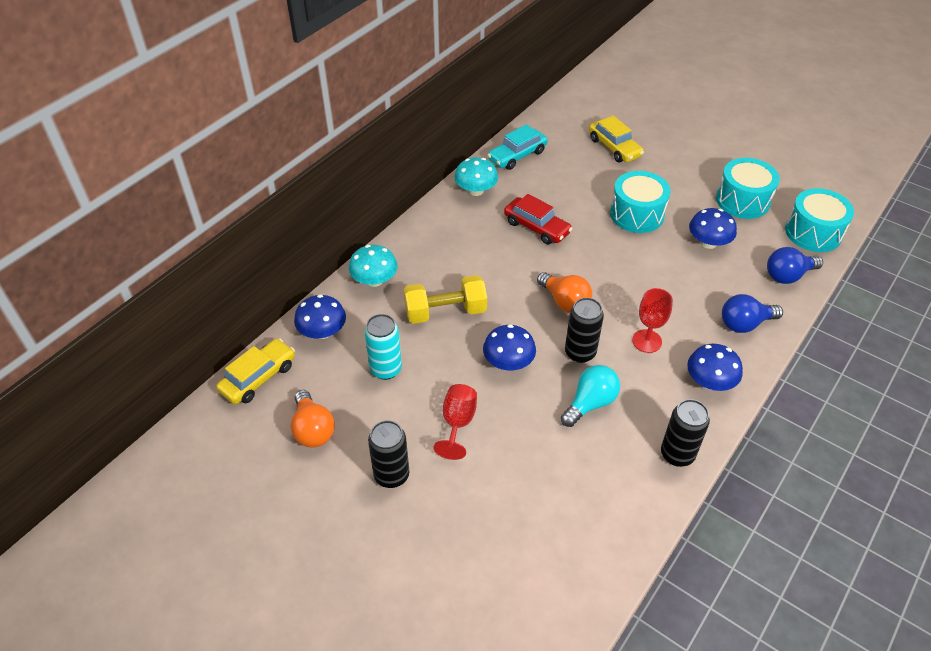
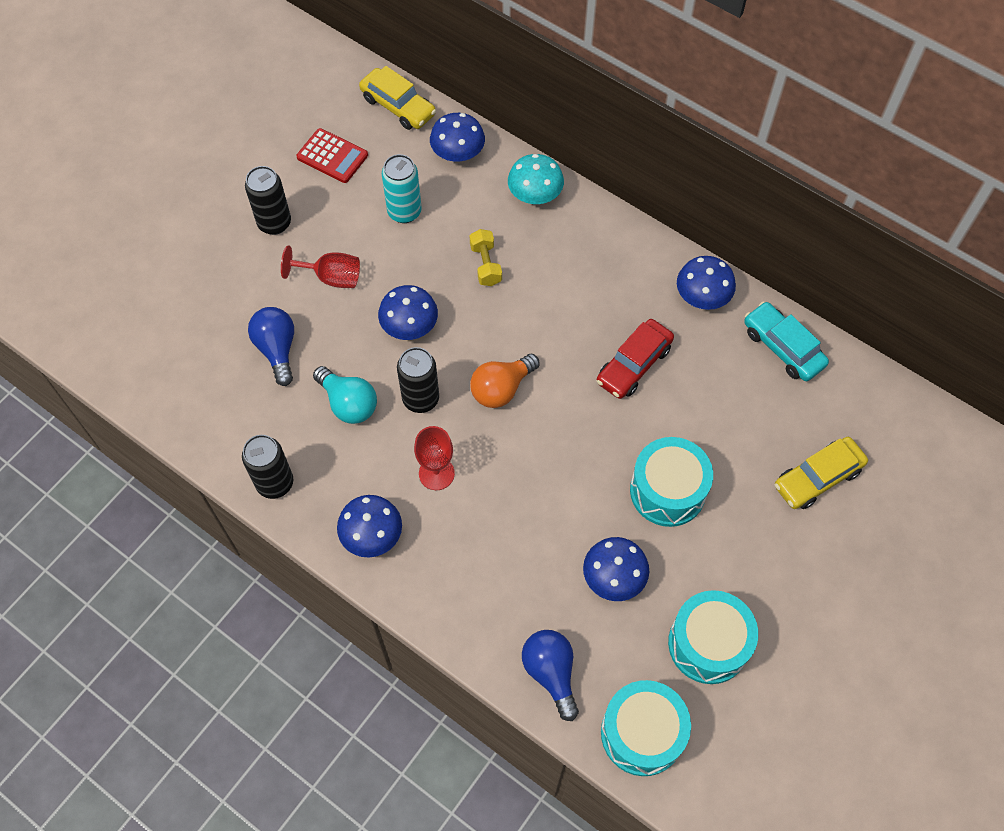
camera: 90 degrees right, 15 degrees up
orange light bulb [291,390,335,448] -> red calculator [296,128,368,183]
yellow dumbbell [403,275,487,324] -> yellow dumbbell [470,229,502,286], size x0.60
turquoise mushroom [454,157,498,196] -> blue mushroom [677,256,736,310]
blue light bulb [722,294,783,333] -> blue light bulb moved to [248,307,294,386]

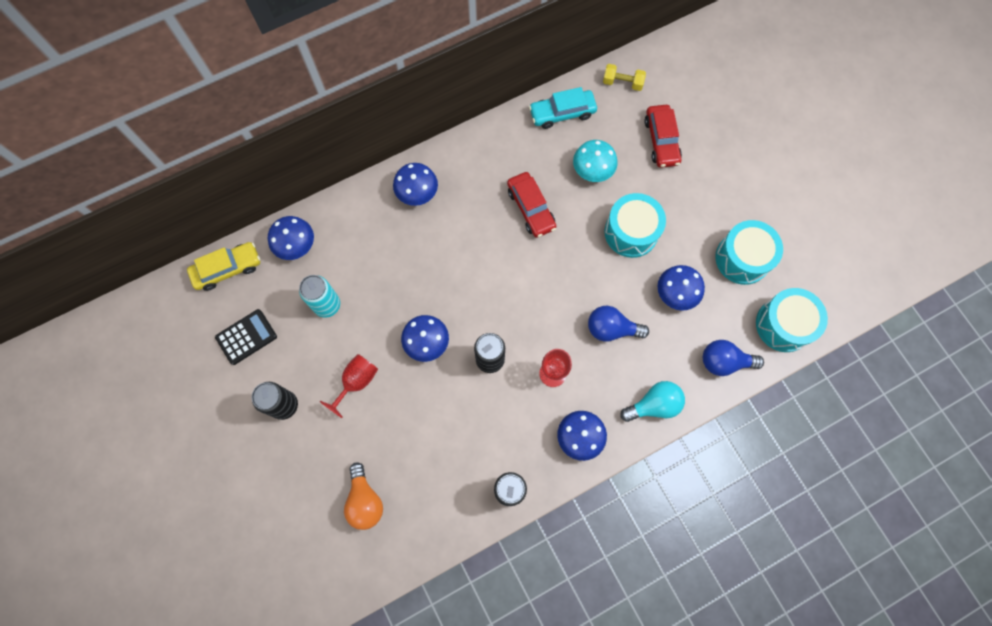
camera: 65 degrees left, 10 degrees up
blue light bulb [248,307,294,386] -> blue light bulb moved to [588,305,649,342]
red calculator [296,128,368,183] -> black calculator [215,309,277,365]
turquoise light bulb [313,366,377,424] -> turquoise light bulb moved to [620,381,685,422]
yellow dumbbell [470,229,502,286] -> yellow dumbbell moved to [603,64,646,91]
orange light bulb [470,354,540,408] -> orange light bulb moved to [344,462,383,530]
turquoise mushroom [508,154,564,204] -> turquoise mushroom moved to [573,140,618,182]
blue mushroom [677,256,736,310] -> blue mushroom moved to [393,163,438,206]
yellow car [775,437,868,509] -> red car [644,105,682,168]

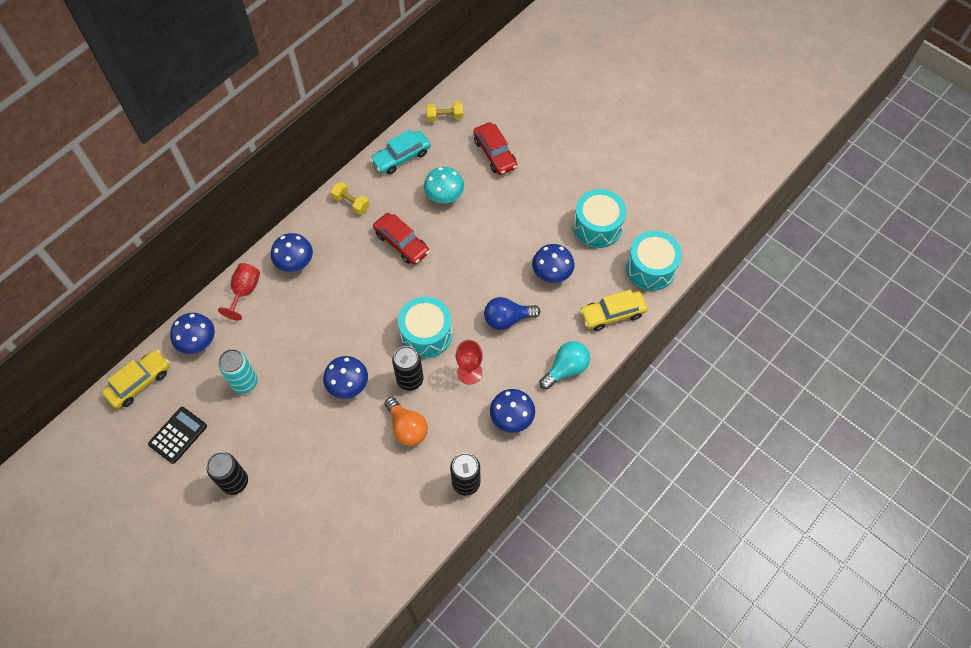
camera: 20 degrees left, 10 degrees down
red goblet [320,354,378,418] -> red goblet moved to [218,263,260,321]
orange light bulb [344,462,383,530] -> orange light bulb moved to [384,397,428,446]
turquoise drum [604,193,666,258] -> turquoise drum moved to [398,297,452,358]
blue light bulb [703,340,764,376] -> yellow car [580,290,648,331]
none -> yellow dumbbell [331,182,369,215]

